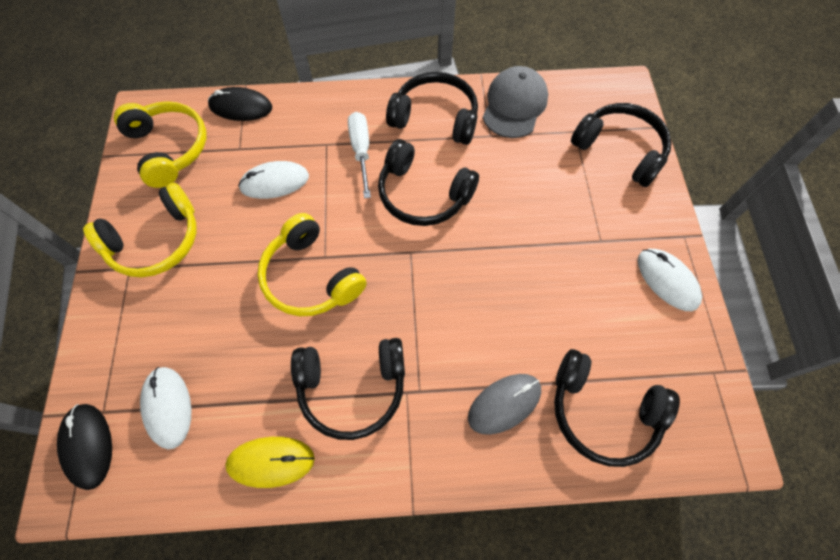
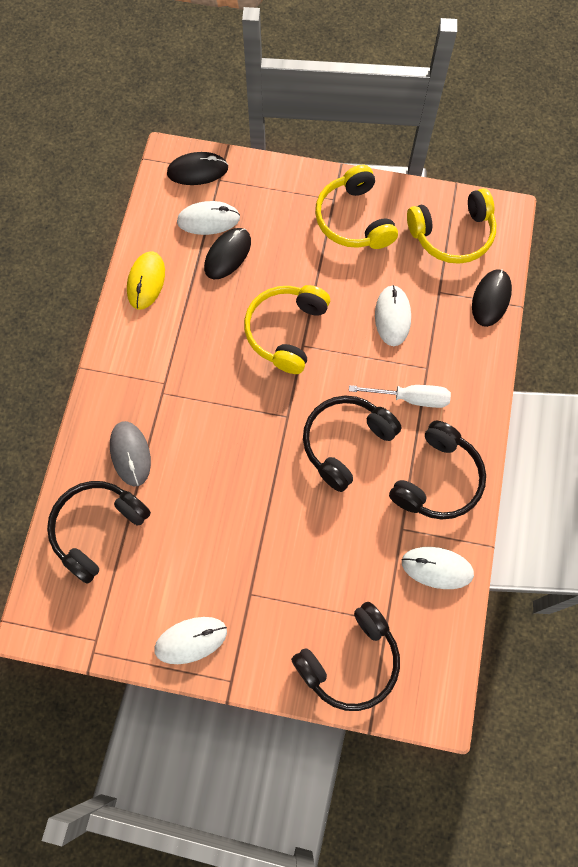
camera: 105 degrees right, 5 degrees up
yellow headphones [257,213,367,316] -> yellow headphones turned 45 degrees counterclockwise [244,285,330,374]
black headphones [291,338,405,440] -> none
grey cap [483,66,548,138] -> white mouse [402,547,474,589]
none -> black mouse [204,228,251,279]

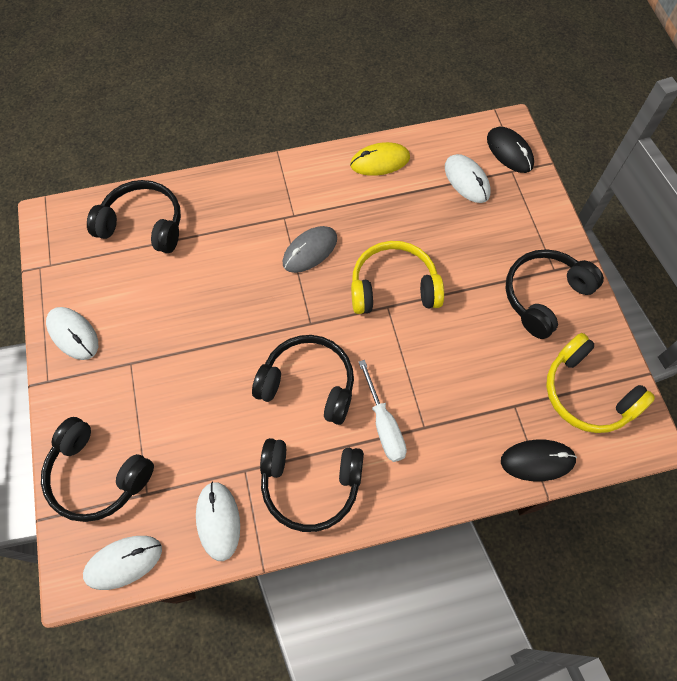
camera: 65 degrees right, 5 degrees down
grey mouse [110,421,151,486] -> grey mouse moved to [283,226,337,273]
black mouse [204,228,251,279] -> none
yellow headphones [315,165,398,249] -> black headphones [506,249,604,339]
white mouse [375,285,411,346] -> white mouse moved to [83,536,162,590]

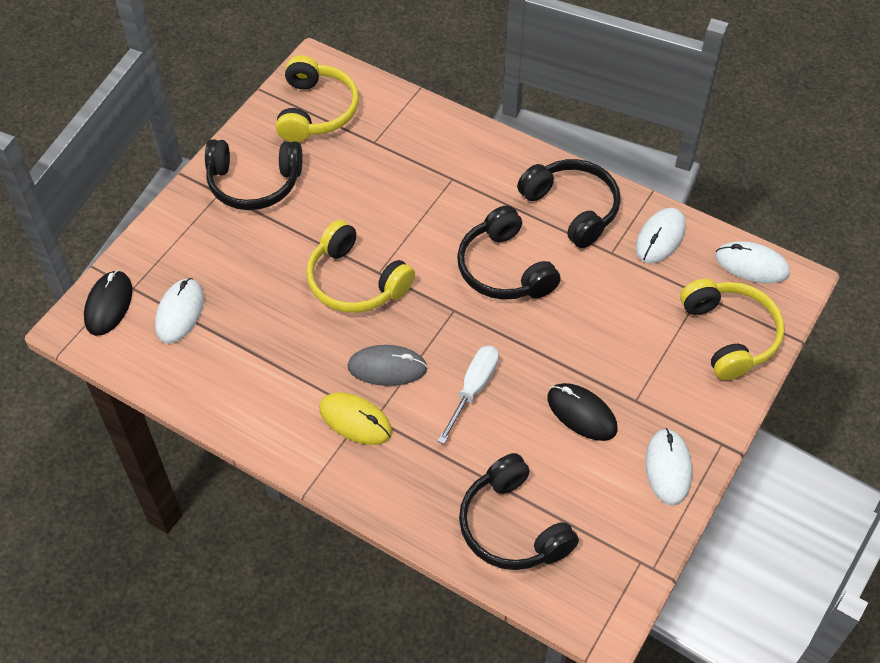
camera: 135 degrees left, 10 degrees down
black headphones [41,417,154,522] -> yellow headphones [680,279,784,380]
yellow mouse [350,142,410,176] -> yellow mouse moved to [319,392,392,445]
white screwdriver [359,360,407,462] -> white screwdriver moved to [437,346,499,444]
black mouse [501,440,577,481] -> black mouse moved to [547,383,617,441]

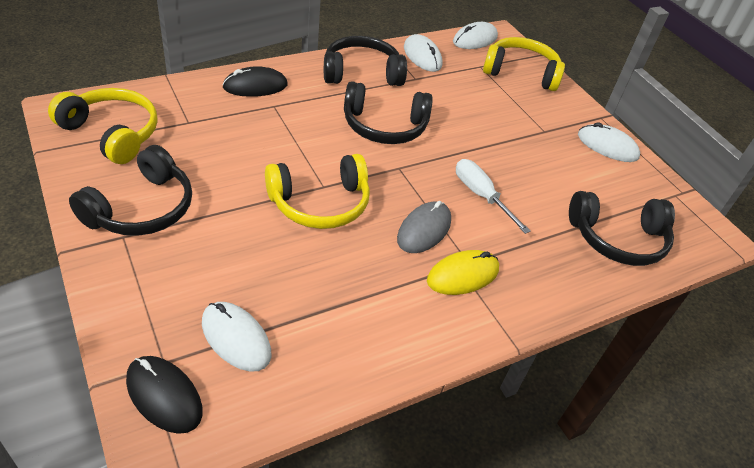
camera: 65 degrees left, 10 degrees down
black mouse [547,383,617,441] -> black mouse moved to [222,66,288,97]

